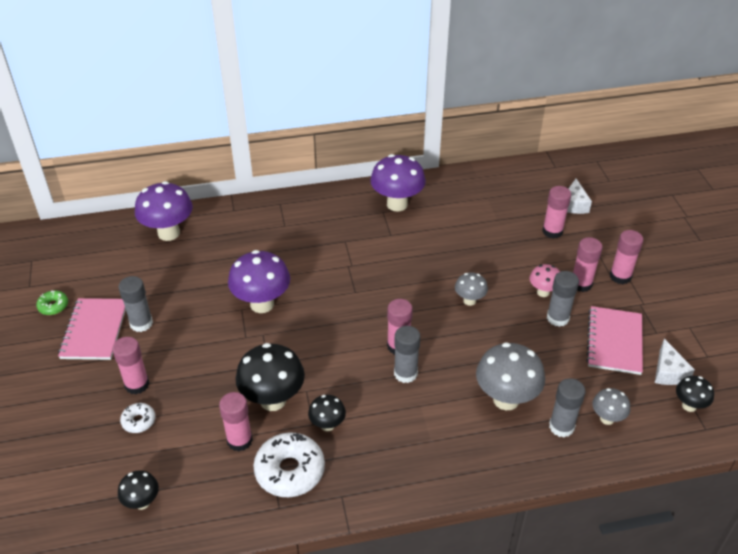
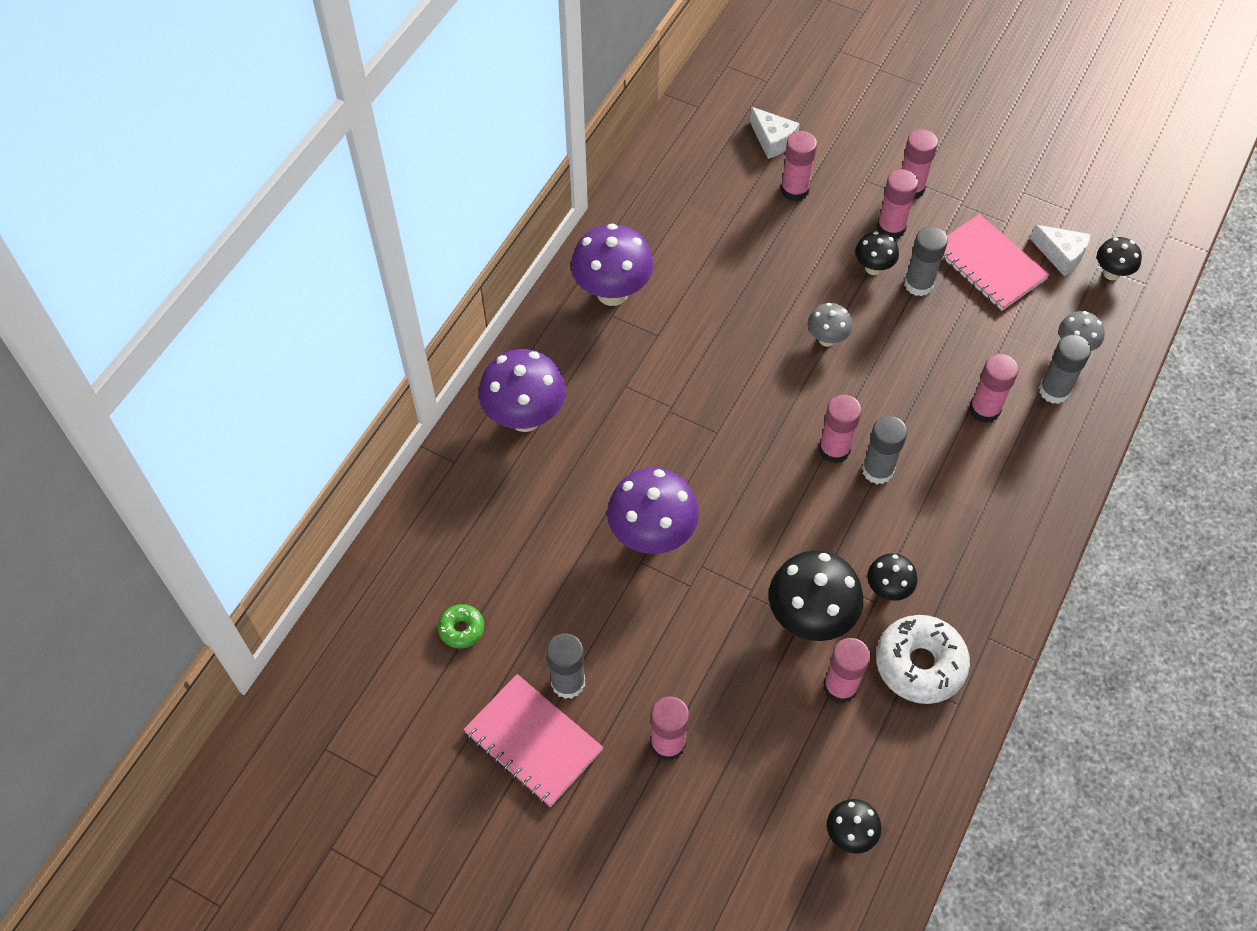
camera: 50 degrees left, 15 degrees up
green donut [36,290,68,315] -> green donut moved to [438,604,484,648]
white donut [120,403,156,433] -> none
purple mushroom [135,181,193,241] -> purple mushroom moved to [479,349,566,432]
grey mushroom [476,342,545,410] -> pink glue stick [969,354,1019,423]
pink mushroom [530,264,560,297] -> black mushroom [855,231,899,275]

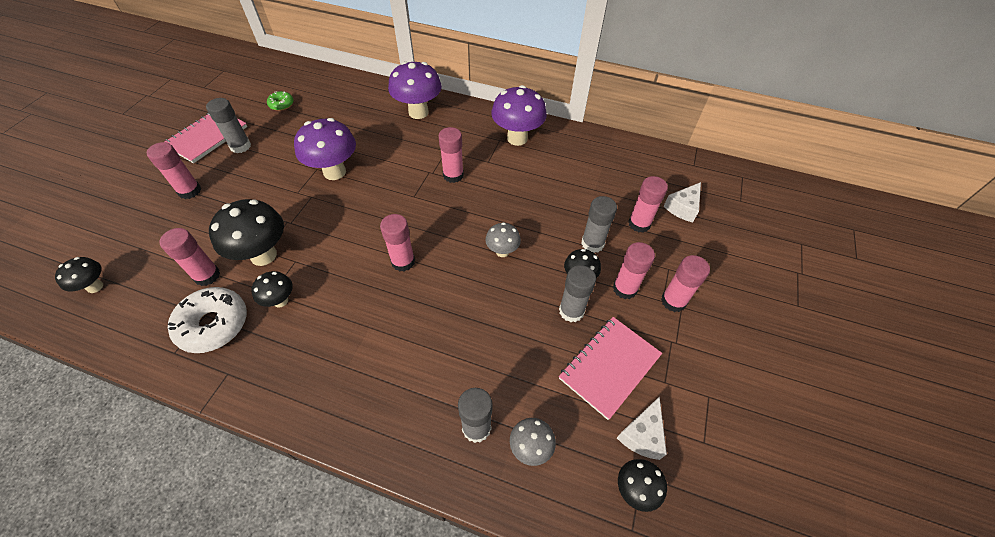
camera: 80 degrees right, 5 degrees down
grey glue stick [862,416,907,484] -> grey glue stick moved to [581,196,617,253]
pink glue stick [969,354,1019,423] -> pink glue stick moved to [438,127,464,183]

